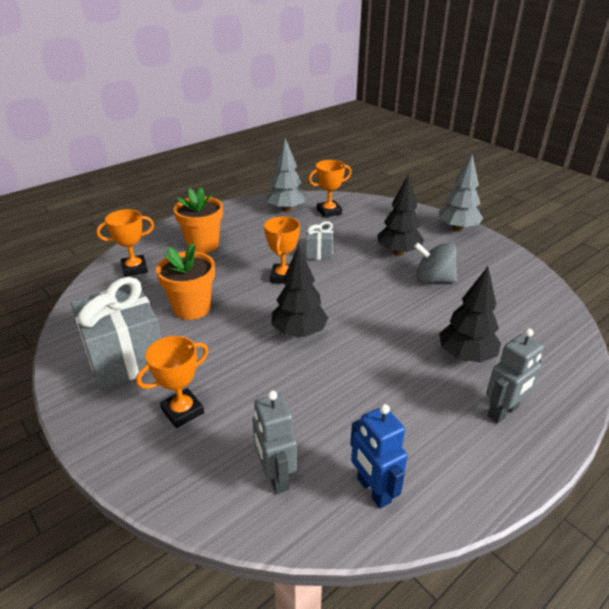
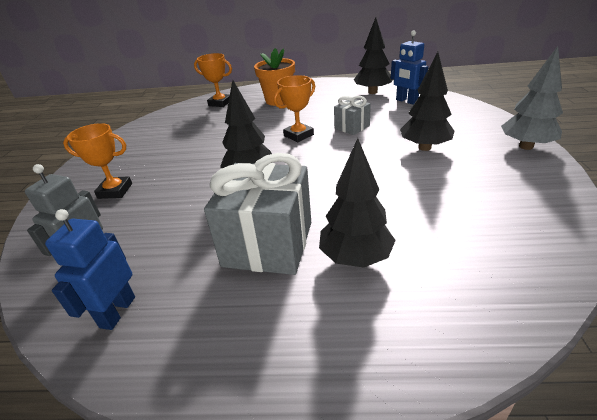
camera: 45 degrees right, 0 degrees up
grey gift [71,277,162,390] -> grey gift moved to [204,153,311,275]
orange flower pot [156,243,215,320] -> none
grey tree [267,138,307,212] -> black tree [354,17,392,94]
orange trophy [308,160,352,218] -> blue robot [391,31,428,105]
grey spinning top [414,242,457,283] -> none
grey robot [486,328,544,424] -> none

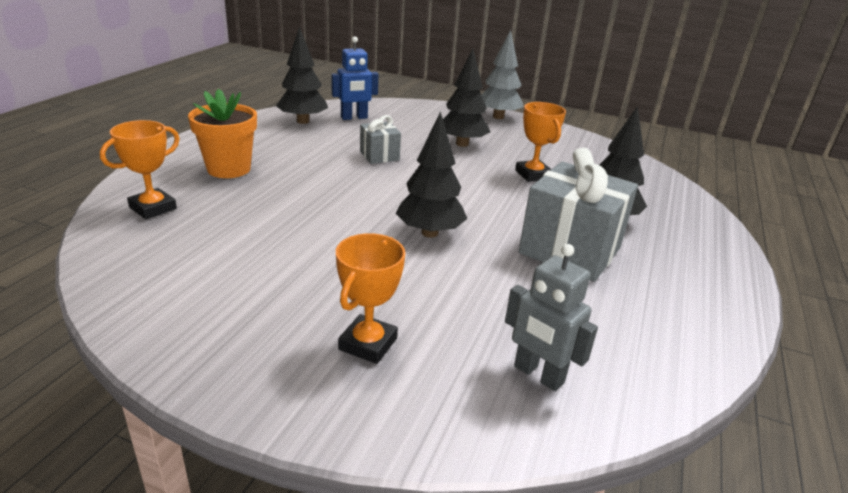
camera: 75 degrees left, 5 degrees down
blue robot [45,209,135,330] -> none
orange trophy [274,75,315,142] -> orange trophy moved to [515,102,566,182]

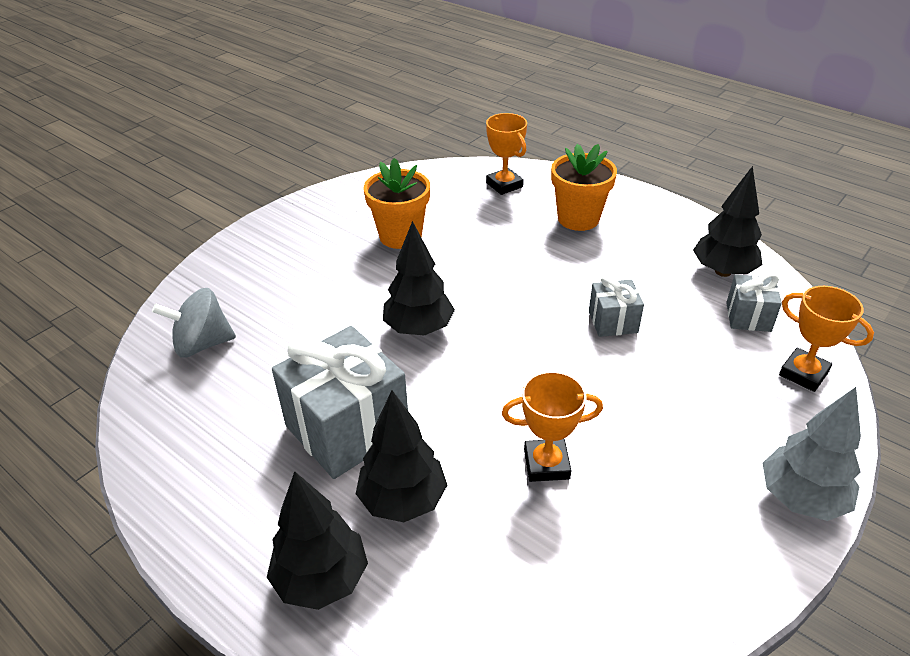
camera: 110 degrees right, 10 degrees up
blue robot [331,36,378,120] -> grey gift [726,273,782,332]
orange trophy [336,233,405,364] -> orange trophy moved to [779,286,874,392]
black tree [443,48,490,147] -> black tree moved to [267,471,368,610]
grey robot [505,244,598,391] -> grey spinning top [152,288,236,357]
none -> orange flower pot [363,158,430,249]

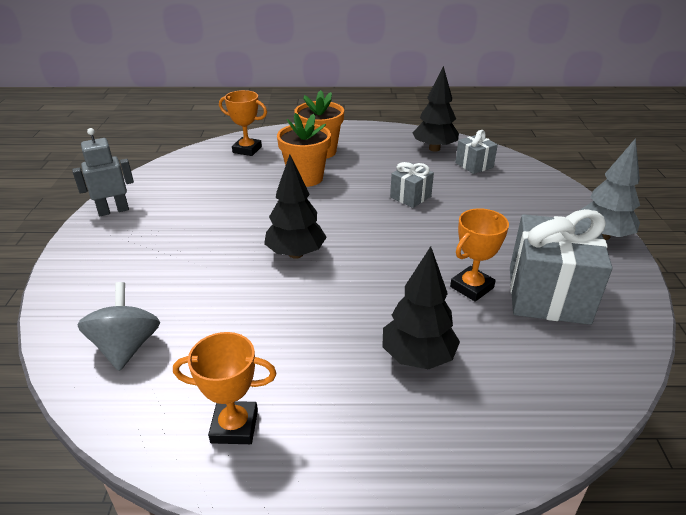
camera: 40 degrees left, 5 degrees down
grey spinning top [152,288,236,357] -> grey spinning top turned 135 degrees clockwise [77,282,160,371]
black tree [267,471,368,610] -> none
grey gift [272,326,408,479] -> grey gift moved to [510,209,613,325]
orange flower pot [363,158,430,249] -> orange flower pot moved to [277,113,331,187]
orange trophy [779,286,874,392] -> orange trophy moved to [173,332,276,444]
none -> grey robot [72,128,134,216]

